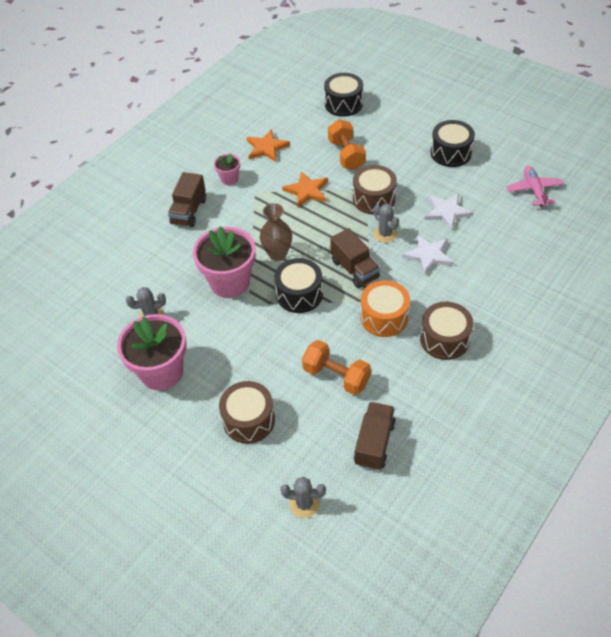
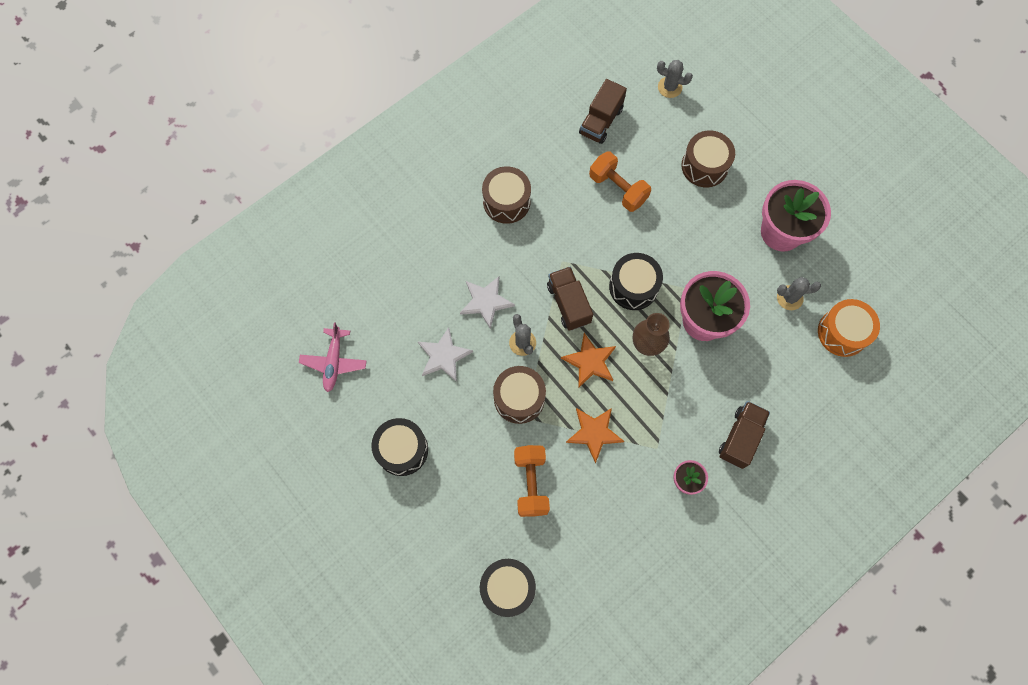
camera: 170 degrees left, 20 degrees up
orange star [247,129,290,162] -> orange star moved to [561,333,616,387]
orange drum [360,280,410,337] -> orange drum moved to [818,299,880,357]

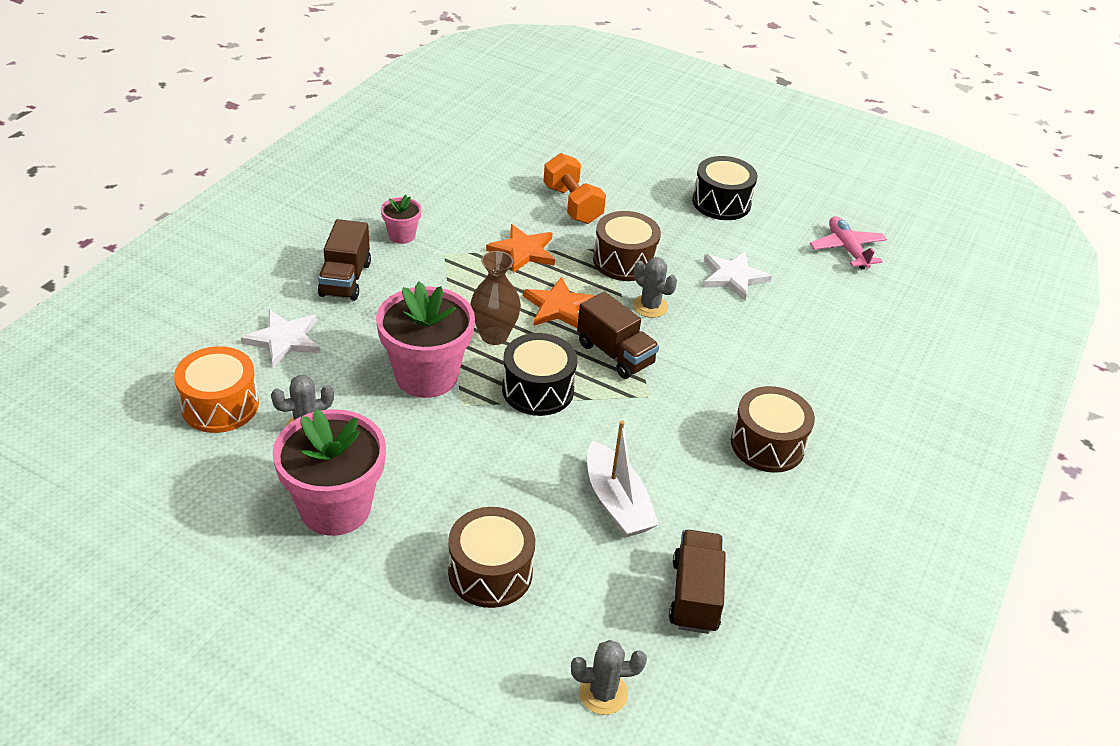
camera: 155 degrees right, 30 degrees down
white star [460,276,515,329] -> white star moved to [241,310,320,367]
black drum [480,559,536,617] -> none
orange dumbbell [589,152,651,212] -> white boat [587,420,659,537]

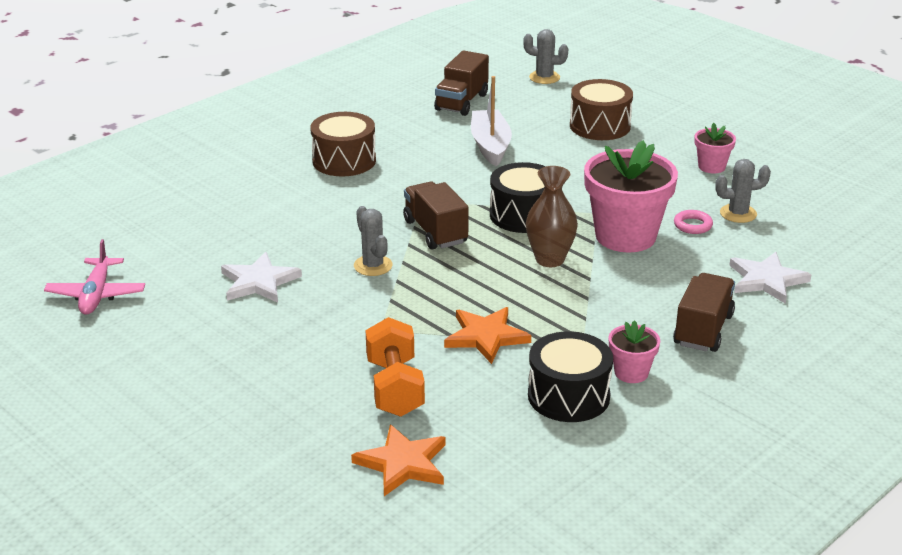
camera: 160 degrees left, 10 degrees down
orange drum [174,346,259,433] -> none
pink flower pot [273,409,386,536] -> pink flower pot [695,123,736,173], size x0.48
orange star [523,277,595,328] -> orange star moved to [351,424,446,496]
brown drum [593,211,661,281] -> none
black drum [692,156,757,220] -> black drum moved to [528,331,613,422]
none -> pink ring [674,210,713,234]

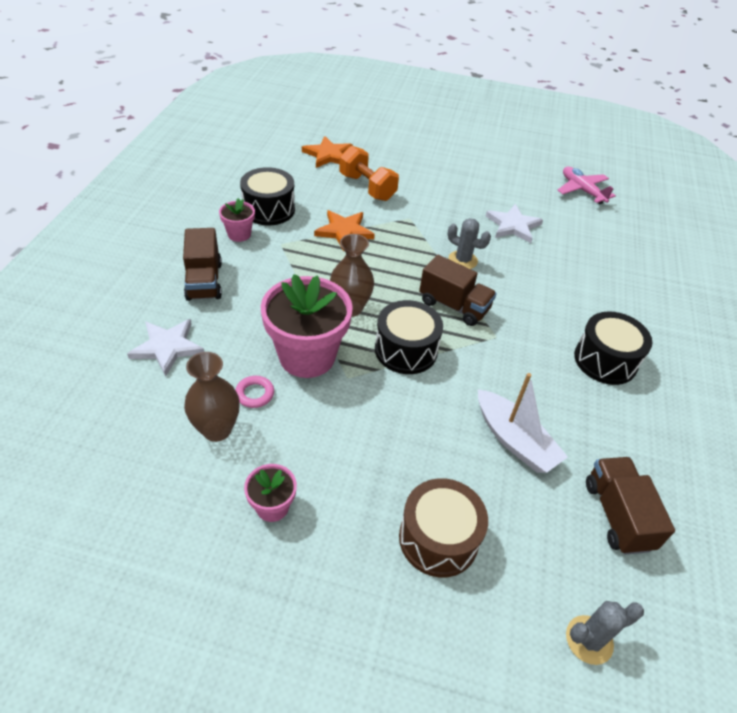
camera: 145 degrees right, 15 degrees up
brown drum [310,112,376,176] -> black drum [574,311,653,385]
grey cactus [715,159,771,223] -> brown vase [184,352,240,442]

